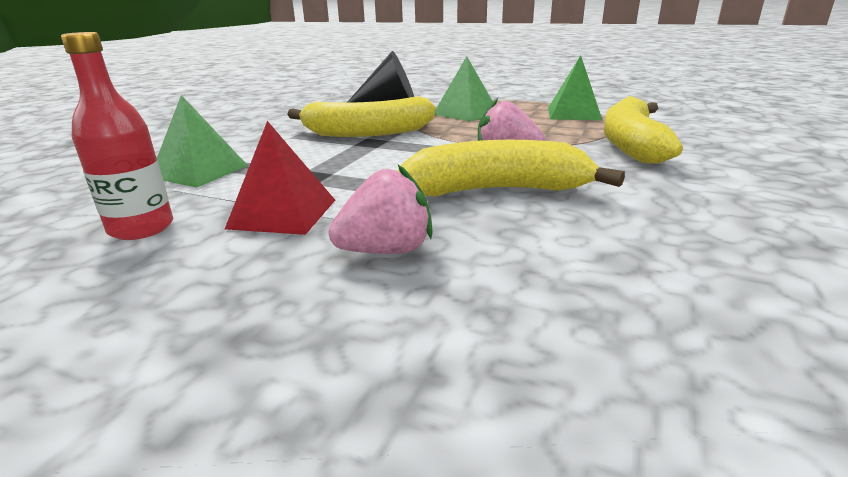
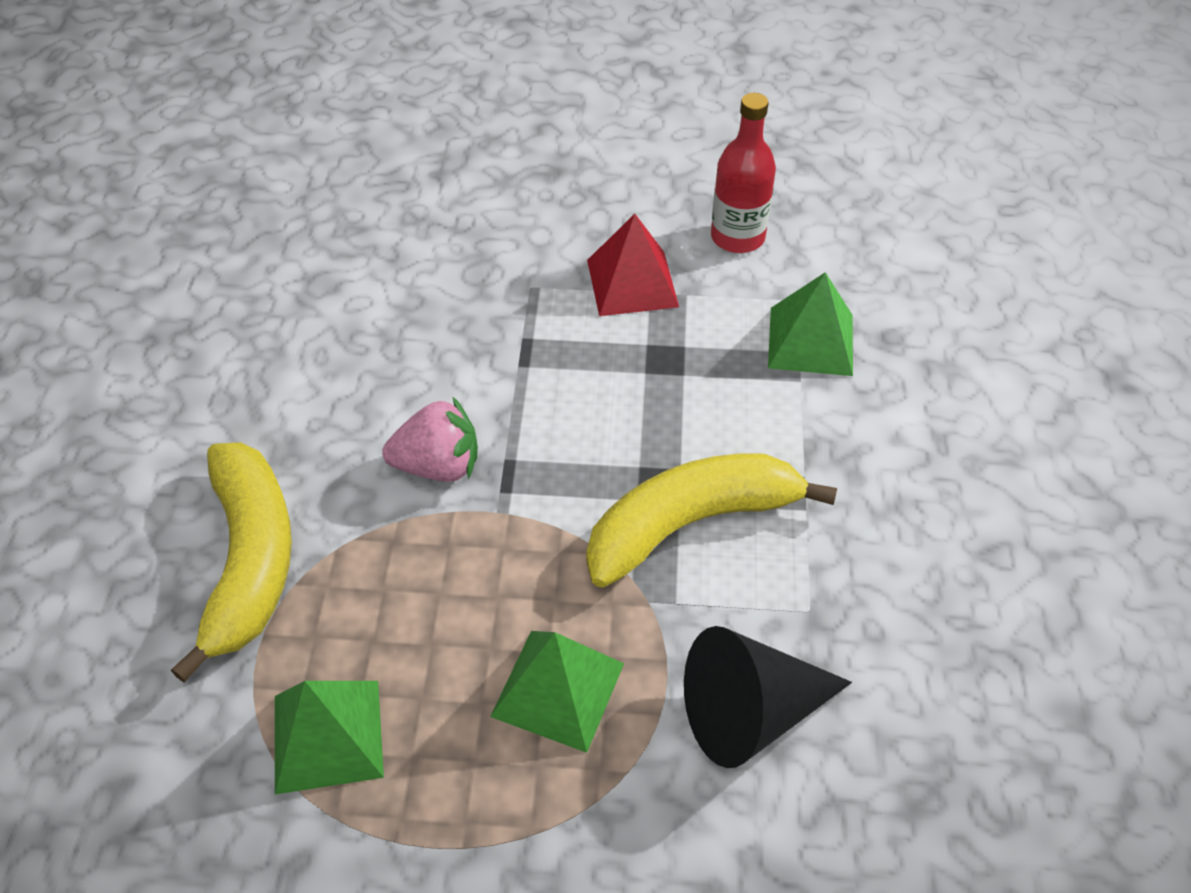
camera: 160 degrees right, 25 degrees up
pink strawberry [329,165,433,254] -> none
yellow banana [398,140,625,196] -> none

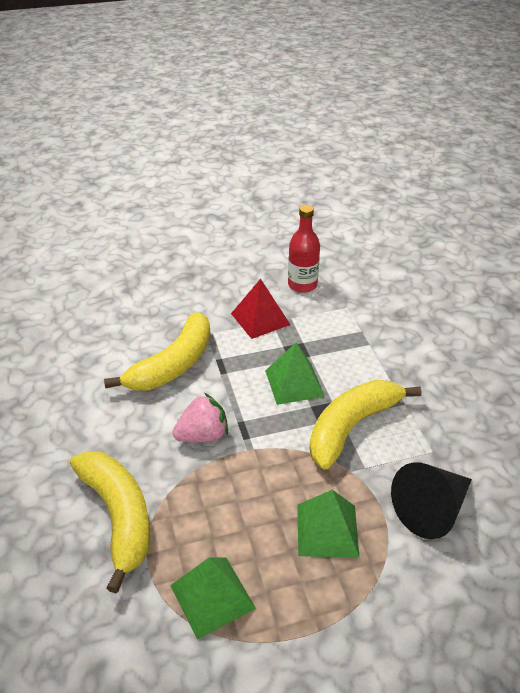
camera: 20 degrees left, 10 degrees down
green pyramid [768,272,853,376] -> green pyramid moved to [265,342,325,405]
none -> yellow banana [104,312,210,391]

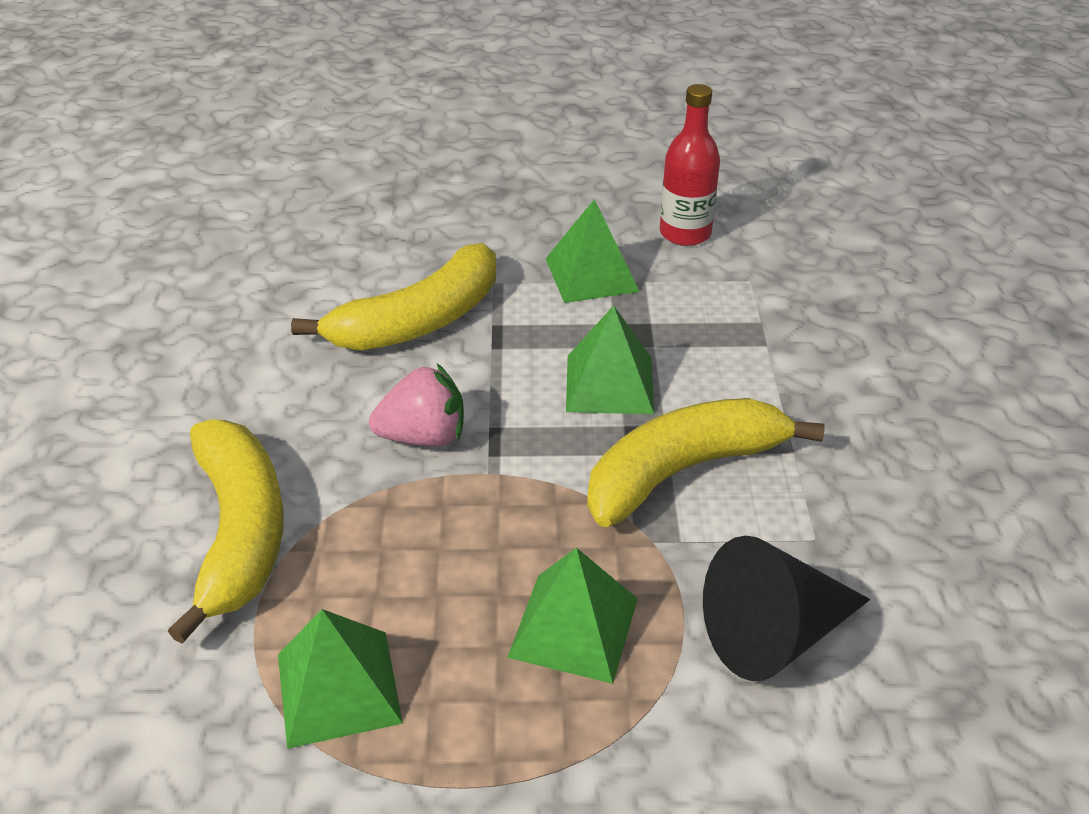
camera: 15 degrees right, 0 degrees up
red pyramid [231,279,291,339] -> green pyramid [545,199,640,303]

